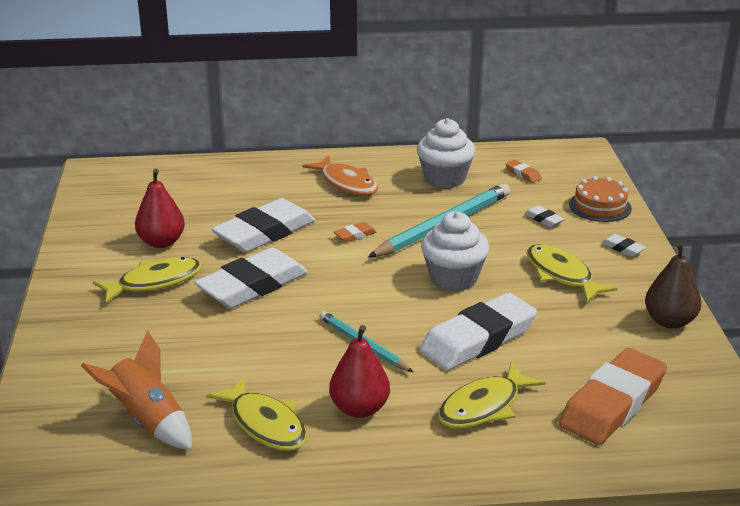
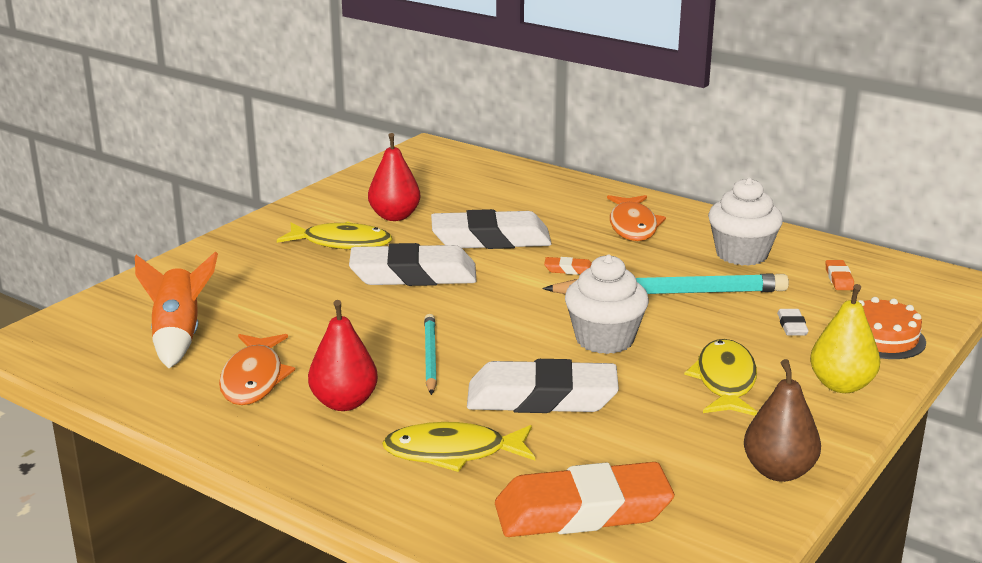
camera: 40 degrees right, 5 degrees down
yellow fish [206,376,307,451] -> orange fish [219,334,295,405]
white eraser [602,234,646,257] -> yellow pear [810,284,880,393]

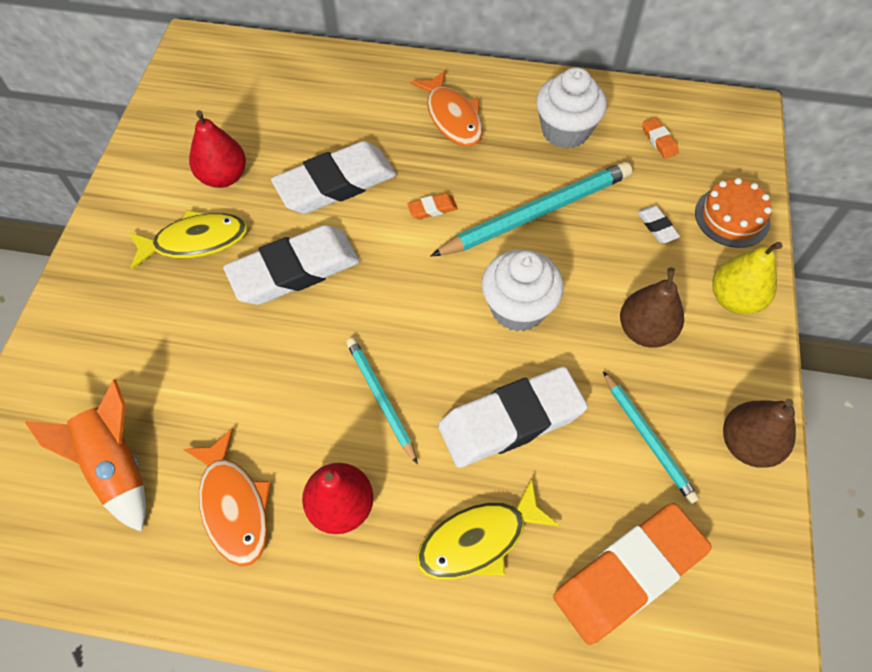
camera: 25 degrees left, 35 degrees up
yellow fish [684,339,758,416] -> brown pear [620,267,684,348]
none -> turquoise pencil [603,371,699,504]

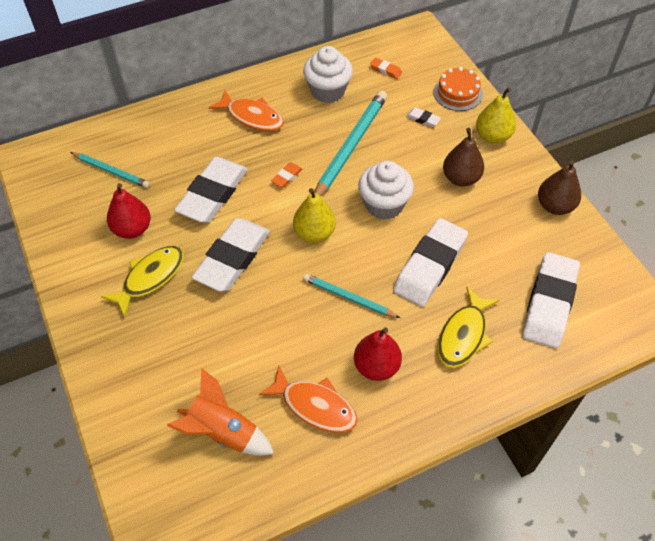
camera: 35 degrees left, 5 degrees down
orange eraser [553,503,712,645] -> white eraser [522,252,580,348]
turquoise pencil [603,371,699,504] -> turquoise pencil moved to [70,152,150,188]
none -> yellow pear [293,188,336,243]

